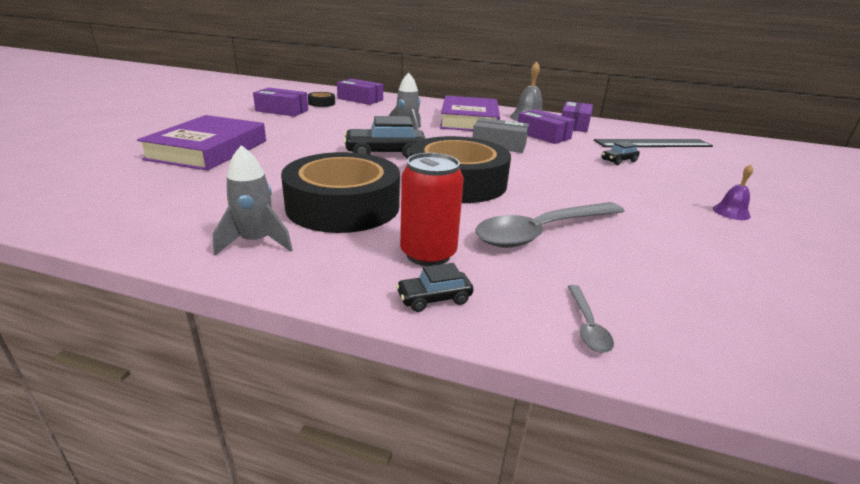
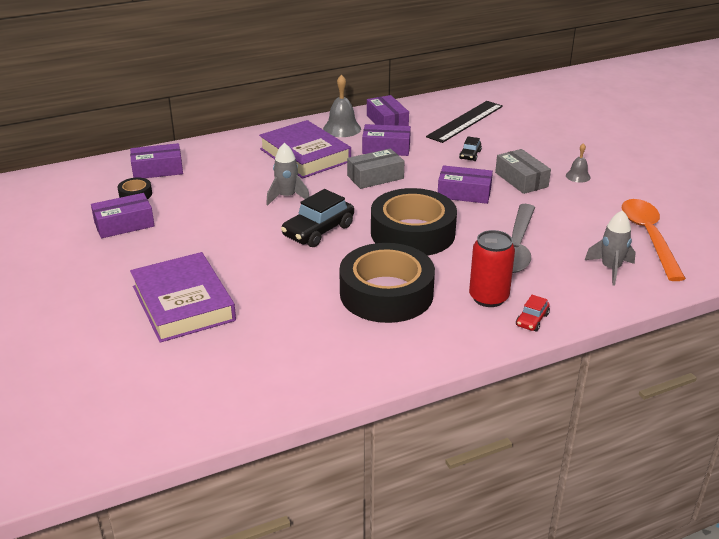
camera: 40 degrees left, 5 degrees up
grey rocket [213,145,293,256] -> grey rocket moved to [585,210,636,286]
black car [396,263,473,312] -> red car [516,295,550,331]
grey spoon [568,285,614,353] -> none
purple bell [713,165,753,220] -> grey bell [566,143,591,183]
none -> purple box [438,165,493,204]
none -> grey box [495,149,551,194]
none -> orange spoon [622,199,686,281]

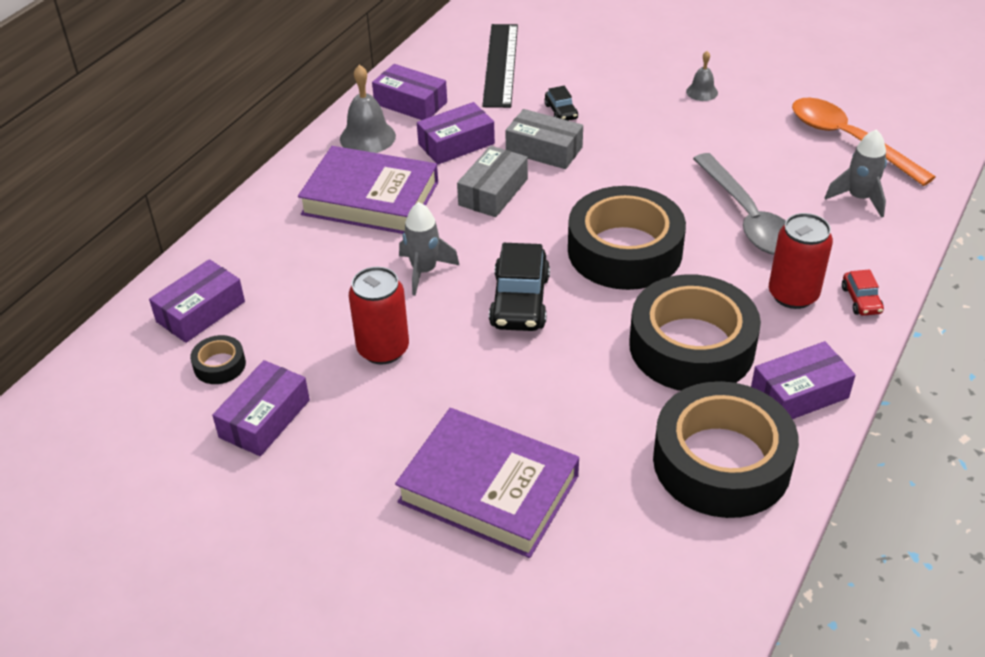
camera: 35 degrees left, 10 degrees up
purple box [438,165,493,204] -> purple box moved to [751,341,856,419]
grey box [495,149,551,194] -> grey box moved to [505,109,583,169]
none -> red can [349,267,409,364]
none -> black tape [653,381,799,518]

